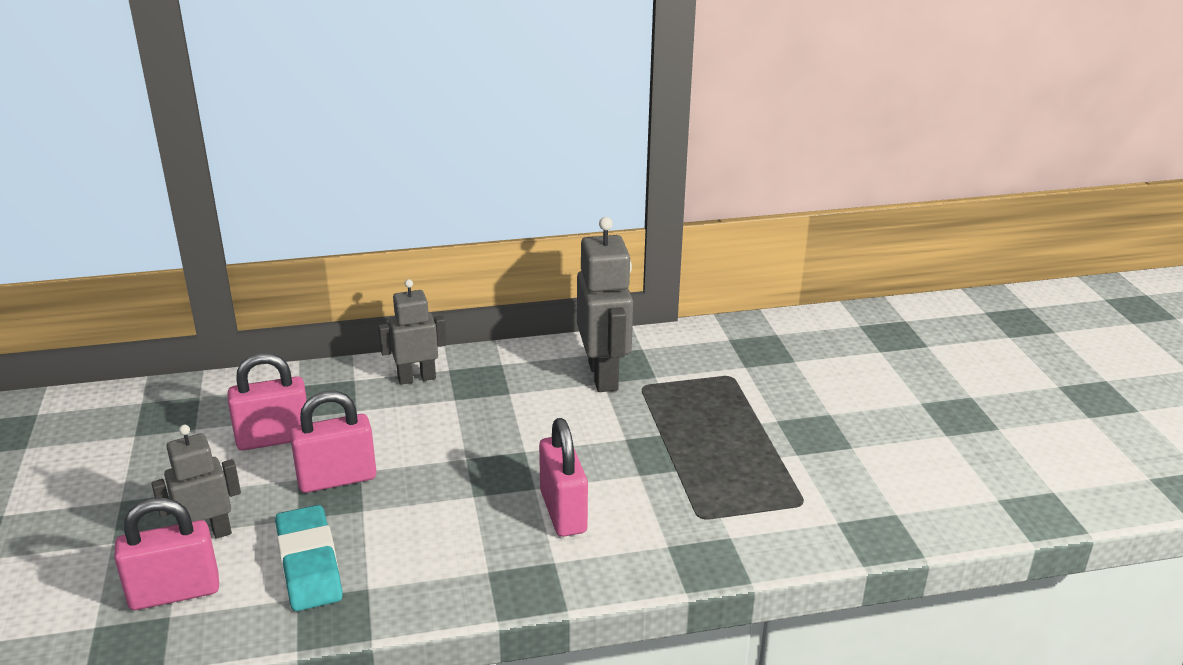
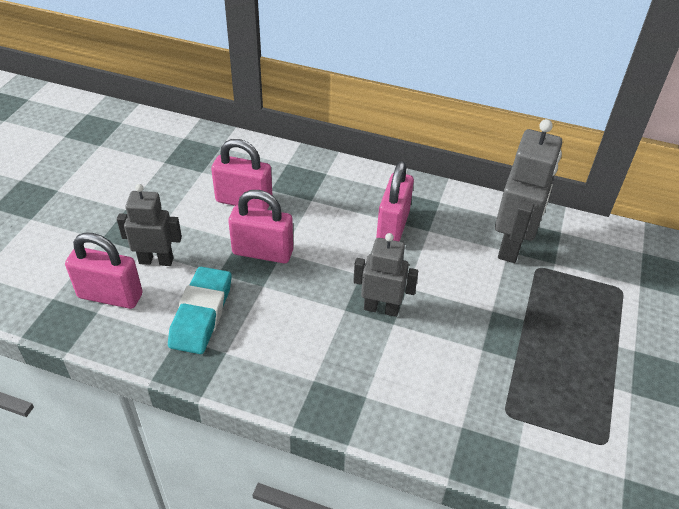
camera: 30 degrees right, 15 degrees up
grey robot [378,279,447,385] -> grey robot moved to [353,233,418,317]
pink padlock [539,418,588,537] -> pink padlock moved to [376,161,414,242]

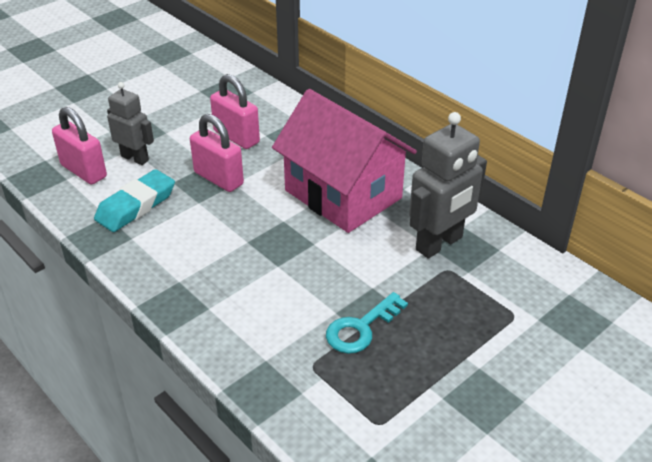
camera: 30 degrees right, 5 degrees down
grey robot [353,233,418,317] -> none
pink padlock [376,161,414,242] -> pink house [272,89,417,233]
none -> turquoise key [326,292,408,354]

